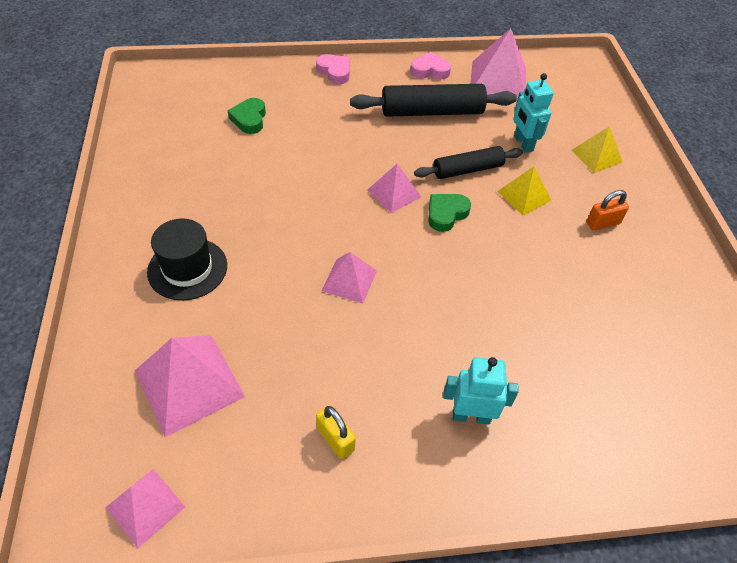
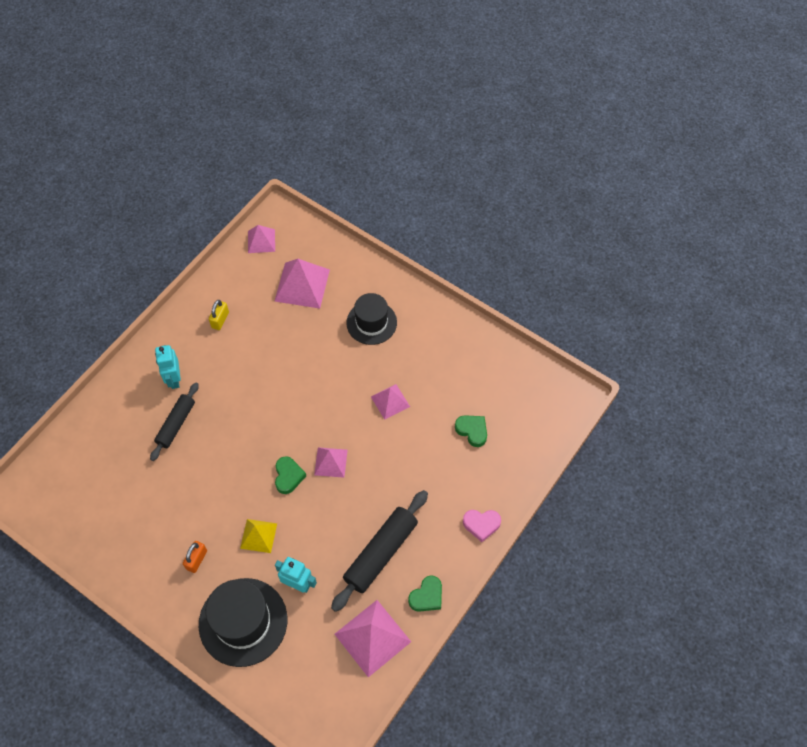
camera: 135 degrees right, 10 degrees up
yellow padlock [316,405,356,459] -> yellow padlock turned 75 degrees counterclockwise [209,300,229,330]
pink pyramid [322,252,377,304] -> pink pyramid moved to [371,384,410,420]
pink heart [410,52,451,79] -> green heart [408,575,442,612]
black rolling pin [414,146,523,179] -> black rolling pin moved to [150,382,199,461]
turquoise robot [443,357,519,425] -> turquoise robot turned 120 degrees clockwise [155,345,181,389]
yellow pyramid [571,126,622,173] -> black hat [199,578,287,667]

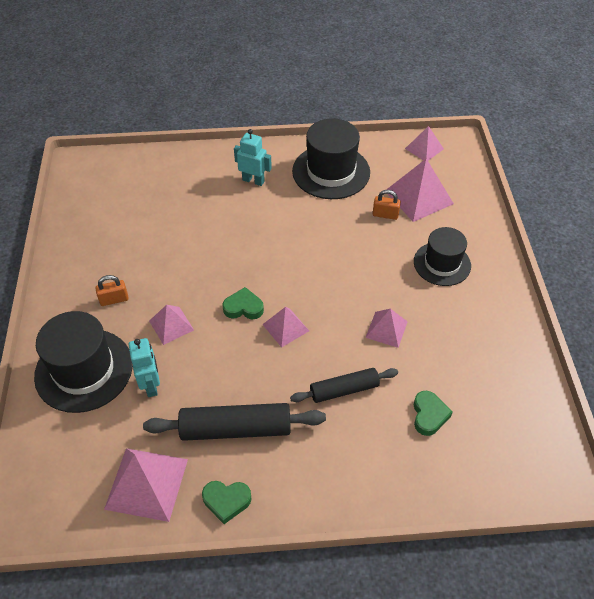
camera: 50 degrees right, 10 degrees down
black rolling pin [150,382,199,461] -> black rolling pin moved to [290,368,398,403]
turquoise robot [155,345,181,389] -> turquoise robot turned 75 degrees clockwise [234,129,272,186]
yellow padlock [209,300,229,330] -> black hat [292,119,370,199]
yellow pyramid [240,519,277,553] -> pink pyramid [149,305,194,345]
green heart [275,456,306,494] -> green heart turned 135 degrees counterclockwise [222,287,264,319]
pink heart [463,510,501,542] -> none
none -> orange padlock [373,190,401,220]

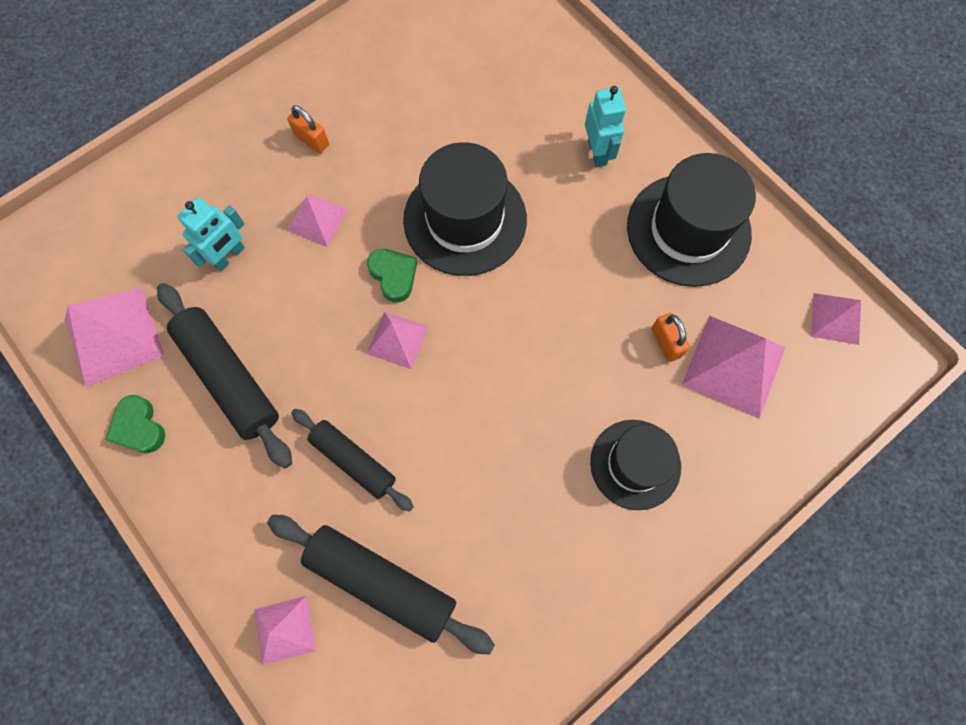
camera: 55 degrees right, 20 degrees up
black hat [34,311,133,413] -> black hat moved to [403,142,527,276]
pink pyramid [365,309,408,348] -> pink pyramid moved to [254,596,316,665]
green heart [414,391,453,436] -> black rolling pin [267,515,495,655]

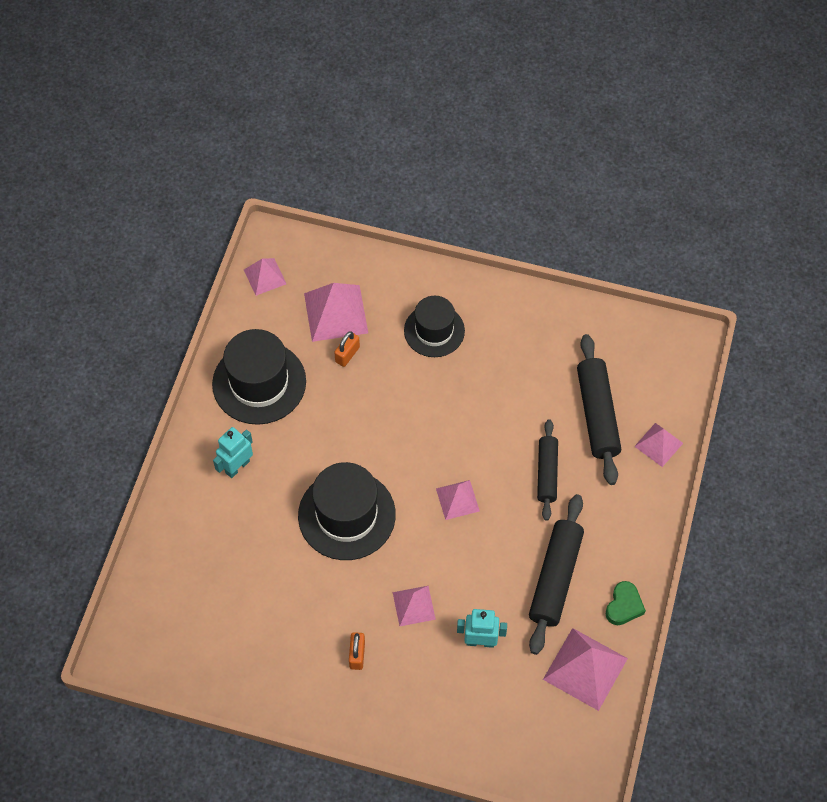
camera: 125 degrees left, 10 degrees down
green heart [367,249,417,302] -> none

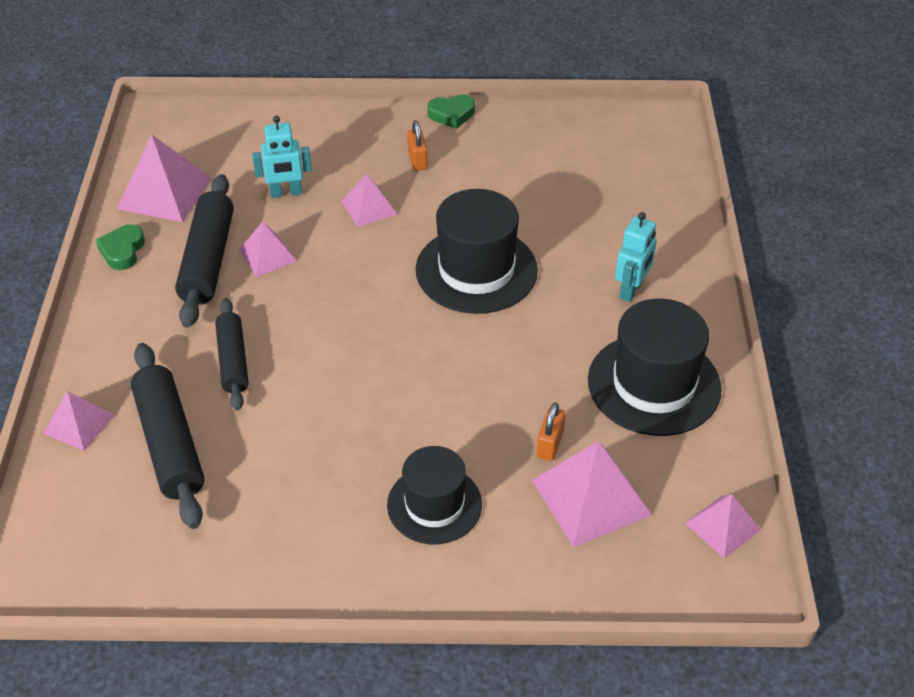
camera: 165 degrees right, 15 degrees down
pink pyramid [436,480,480,520] -> pink pyramid moved to [238,222,297,277]
none -> green heart [428,95,475,129]

